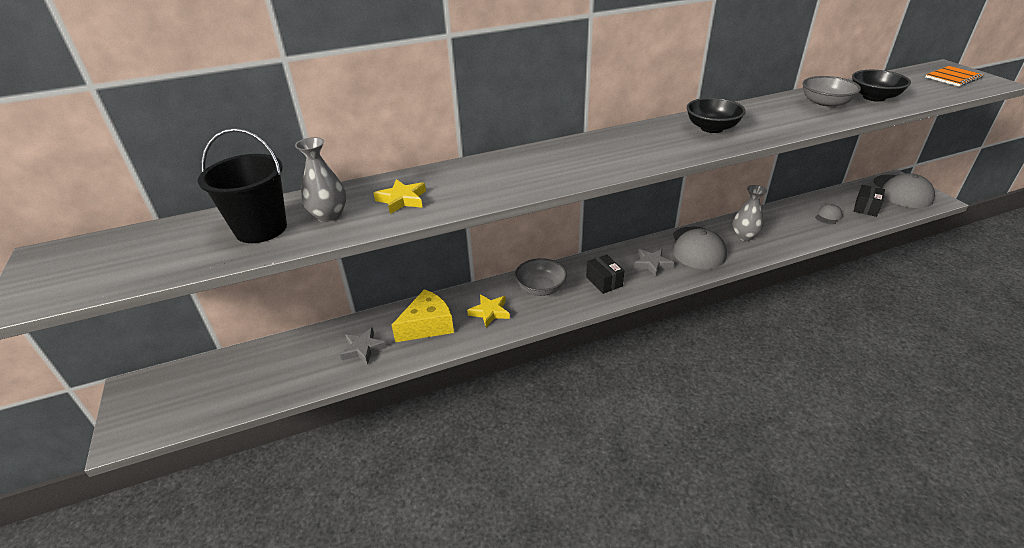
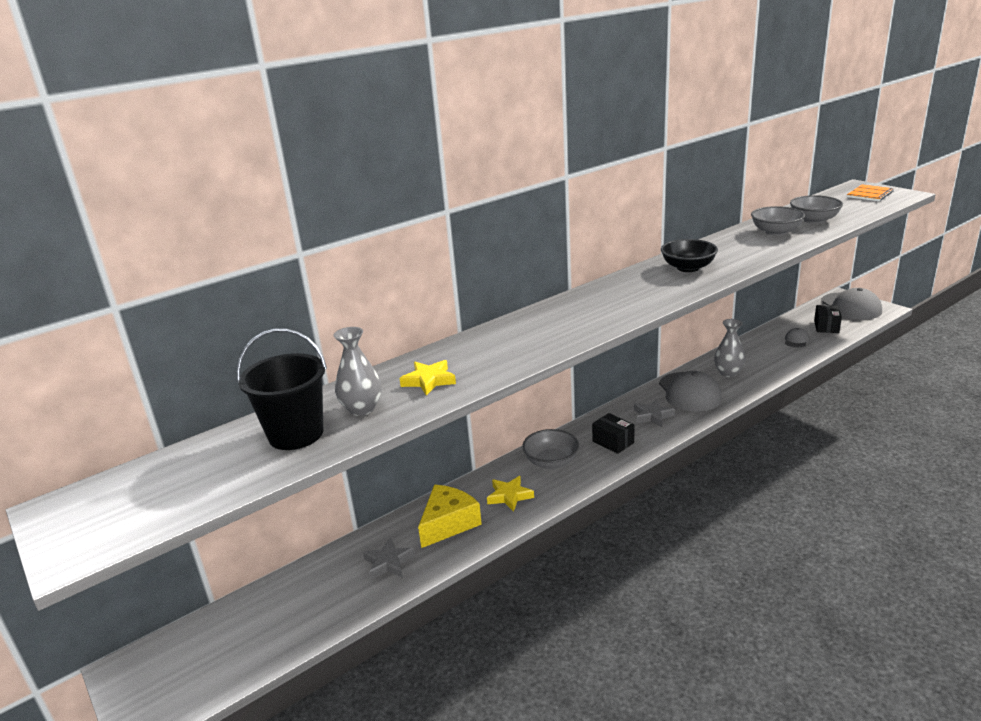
camera: 15 degrees left, 10 degrees down
black bowl [852,70,911,102] -> grey bowl [790,195,843,224]

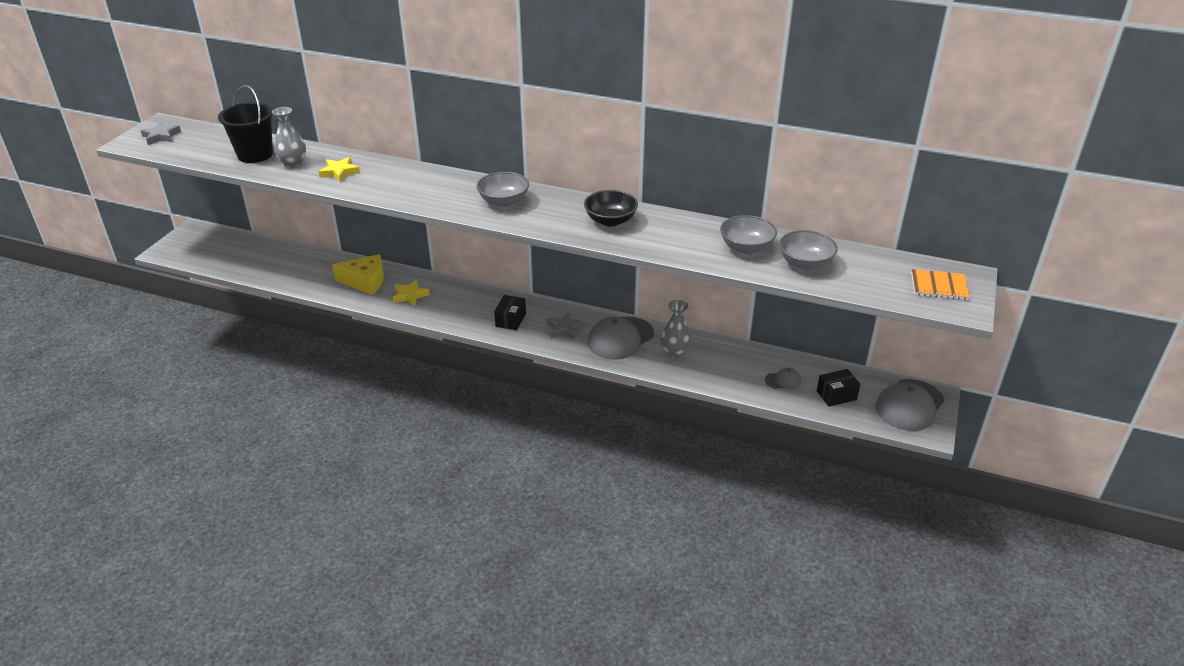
camera: 55 degrees right, 10 degrees up
grey star [363,538,415,580] -> grey star moved to [140,122,181,145]
grey bowl [522,429,579,469] -> grey bowl moved to [477,172,529,207]

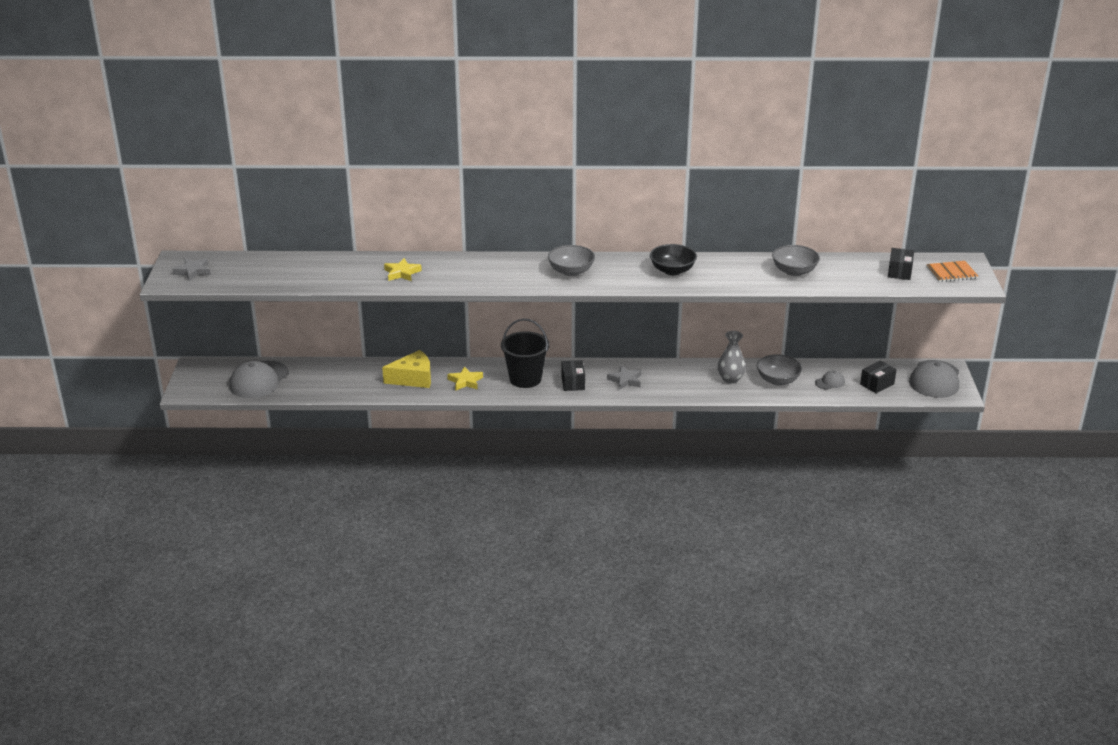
camera: 20 degrees left, 5 degrees down
black bucket [218,85,273,163] -> black bucket moved to [501,318,549,388]
grey vase [272,107,306,168] -> none
grey cap [587,316,654,360] -> grey cap moved to [229,361,289,398]
grey bowl [779,230,838,270] -> grey bowl moved to [757,354,802,386]
none -> black box [888,248,914,280]

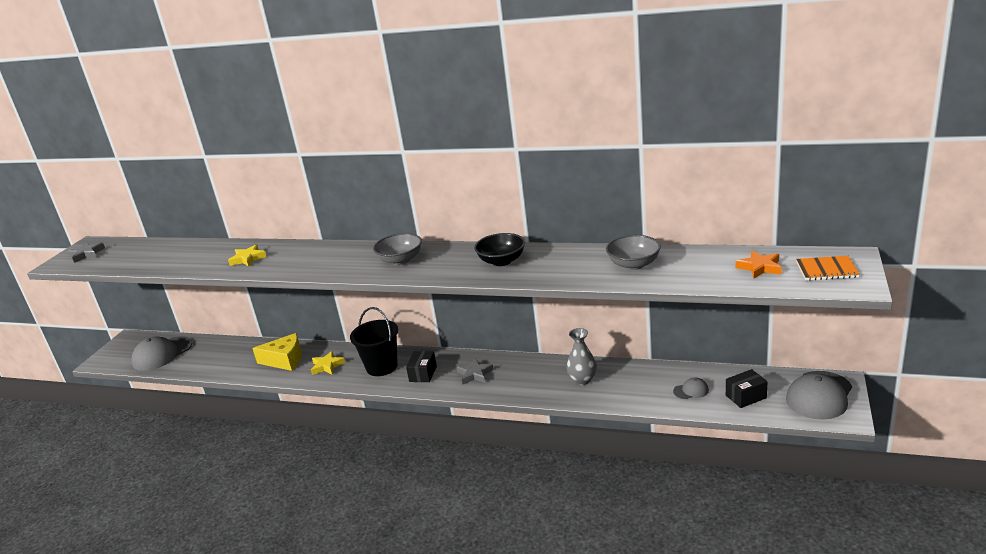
camera: 20 degrees right, 5 degrees down
grey bowl [757,354,802,386] -> none
black box [888,248,914,280] -> orange star [736,250,782,278]

